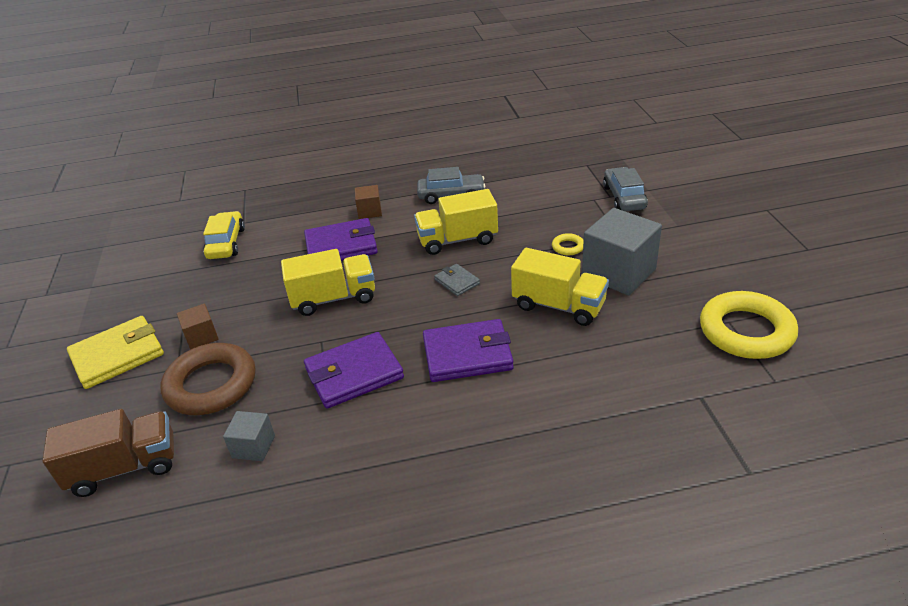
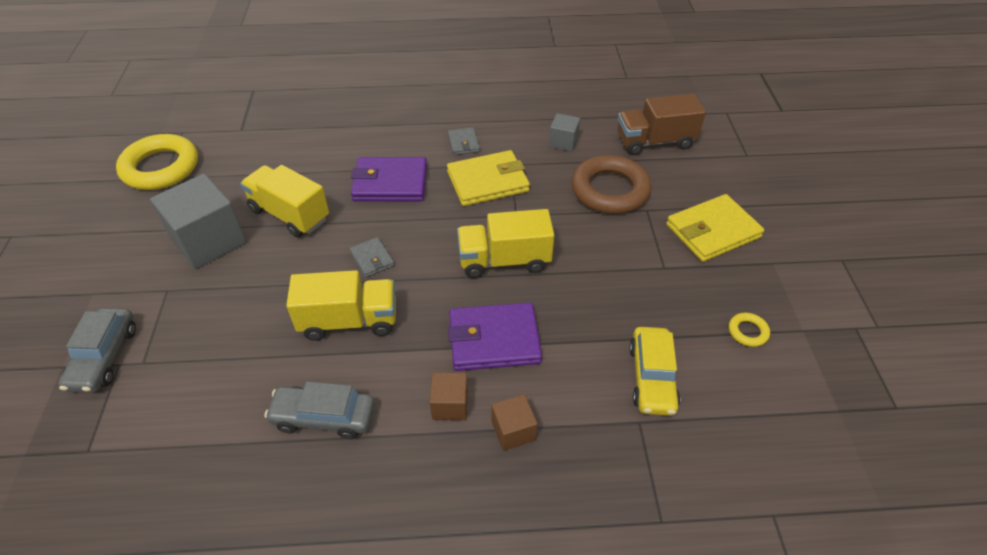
camera: 175 degrees left, 10 degrees up
brown cube [177,304,219,349] -> brown cube moved to [491,394,538,451]
purple wallet [304,332,404,409] -> yellow wallet [447,150,530,206]
yellow ring [552,233,584,255] -> yellow ring moved to [729,313,770,347]
none -> grey wallet [448,127,480,155]

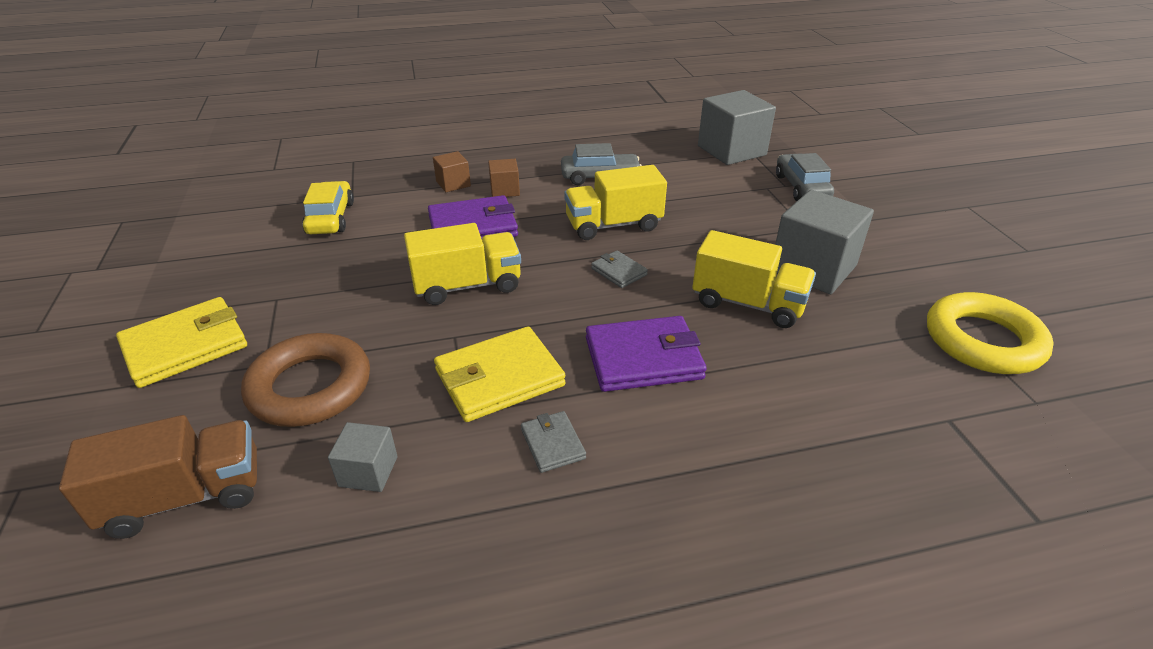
camera: 170 degrees right, 10 degrees down
yellow ring [729,313,770,347] -> none
none -> grey cube [698,90,776,165]

